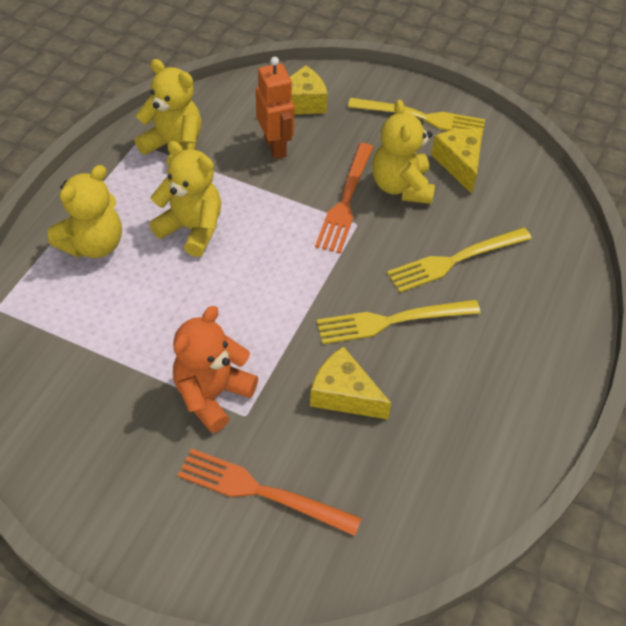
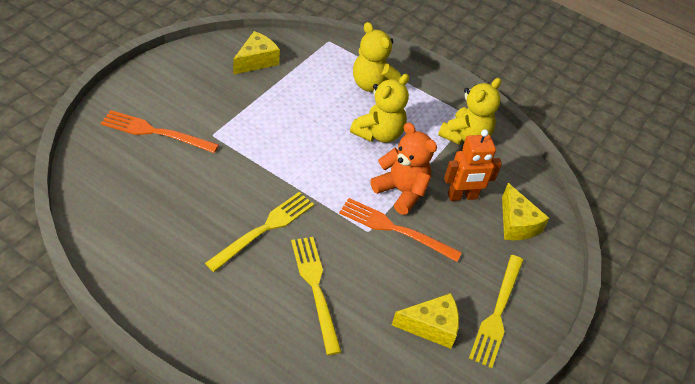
camera: 95 degrees right, 5 degrees down
orange teddy bear [173,306,258,433] -> orange teddy bear moved to [371,122,437,215]
orange fork [177,448,362,536] -> orange fork turned 105 degrees counterclockwise [101,110,219,153]
yellow cheese [310,346,391,419] -> yellow cheese moved to [233,31,280,75]
yellow fork [317,300,481,344] -> yellow fork turned 45 degrees clockwise [205,192,314,272]
yellow teddy bear [373,100,435,204] -> none

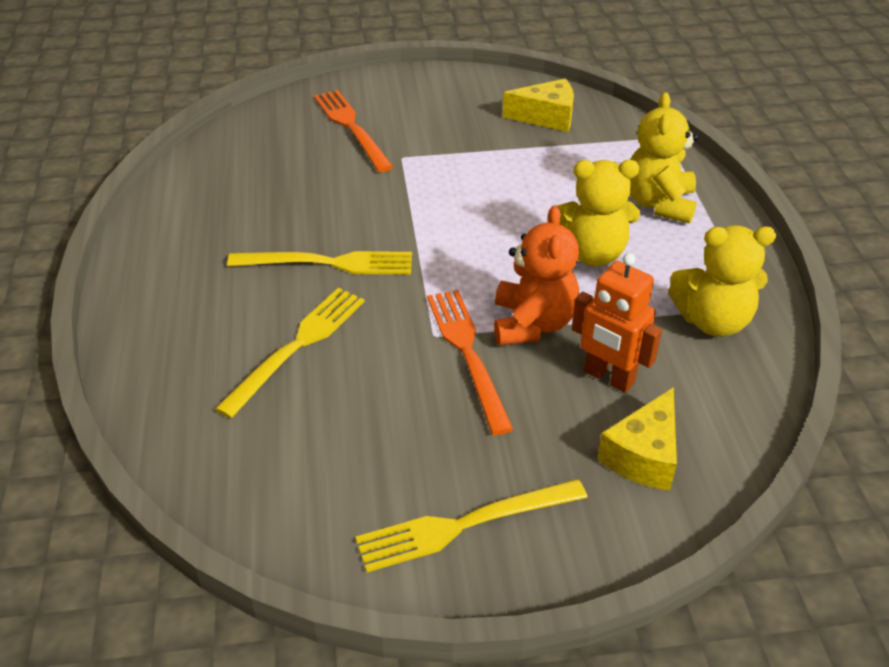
camera: 55 degrees right, 5 degrees down
yellow cheese [392,293,459,349] -> none

